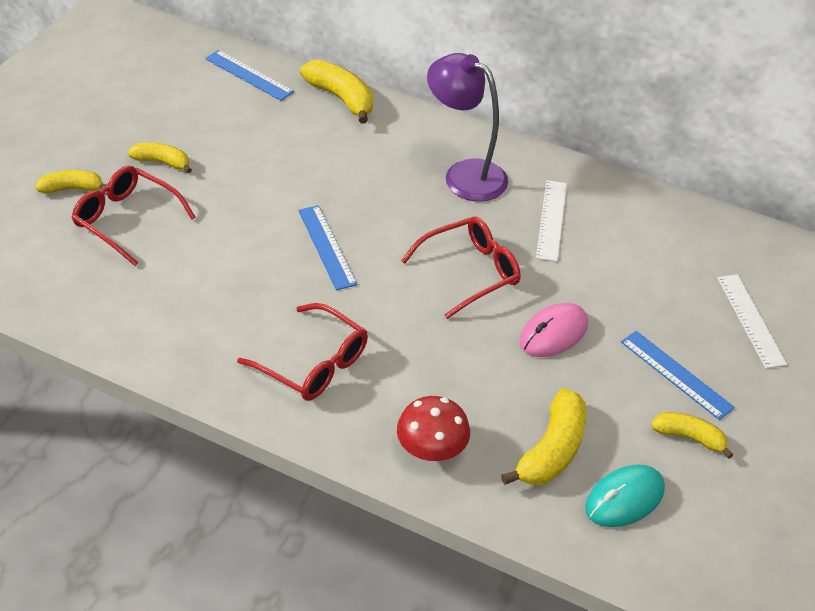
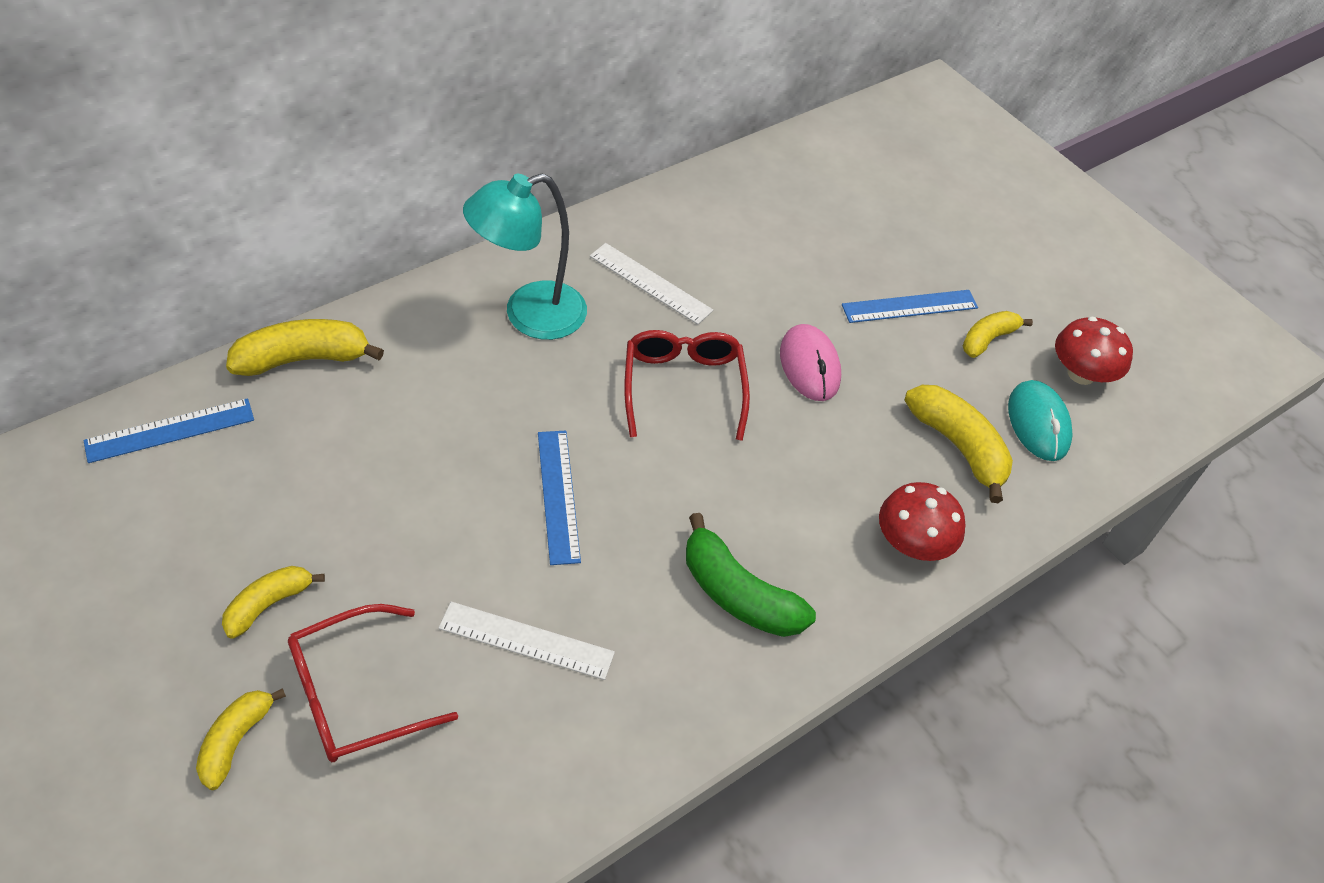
camera: 65 degrees left, 5 degrees up
red glasses [237,303,368,401] -> green banana [686,513,816,637]
blue ruler [298,205,357,290] -> blue ruler turned 75 degrees clockwise [538,431,581,565]
purple lamp [427,53,508,202] -> turquoise lamp [463,173,587,340]
white ruler [717,274,787,369] -> white ruler moved to [439,602,615,680]
none -> red mushroom [1055,316,1133,385]

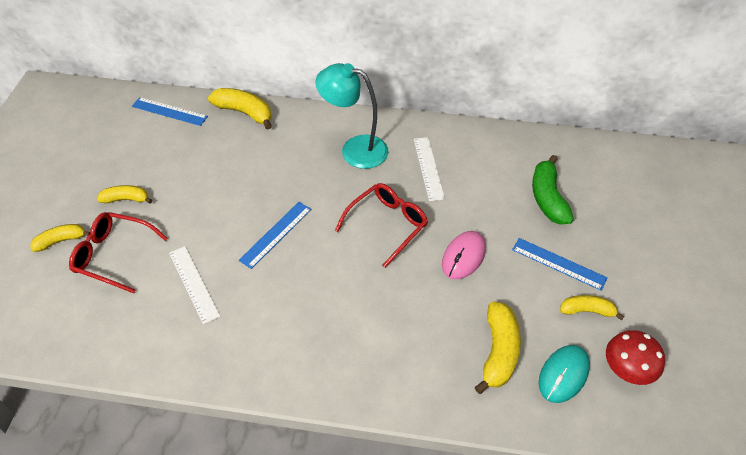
camera: 50 degrees right, 0 degrees up
green banana [686,513,816,637] -> green banana moved to [532,155,574,224]
red mushroom [879,482,966,561] -> none

